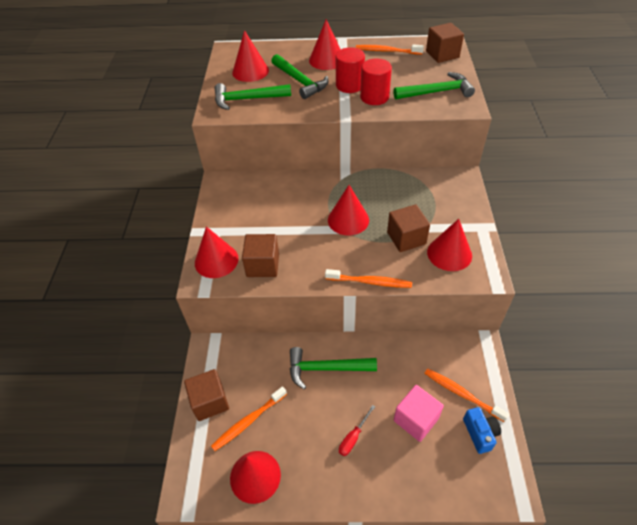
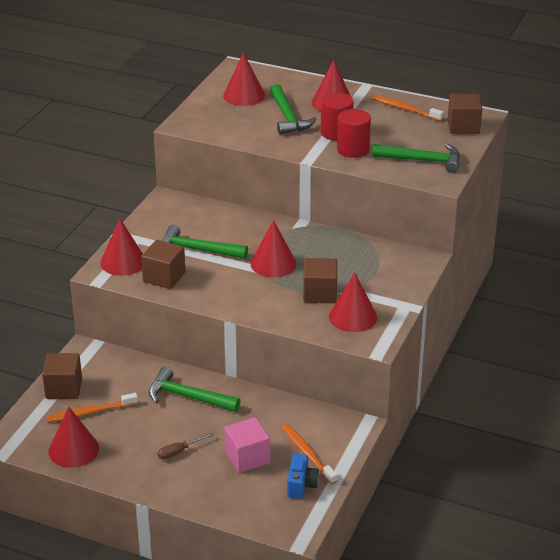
camera: 20 degrees right, 15 degrees down
green hammer [215,83,291,110] -> green hammer moved to [162,225,248,259]
orange toothbrush [325,269,412,288] -> none
red screwdriver [339,405,375,456] -> brown screwdriver [157,432,214,460]

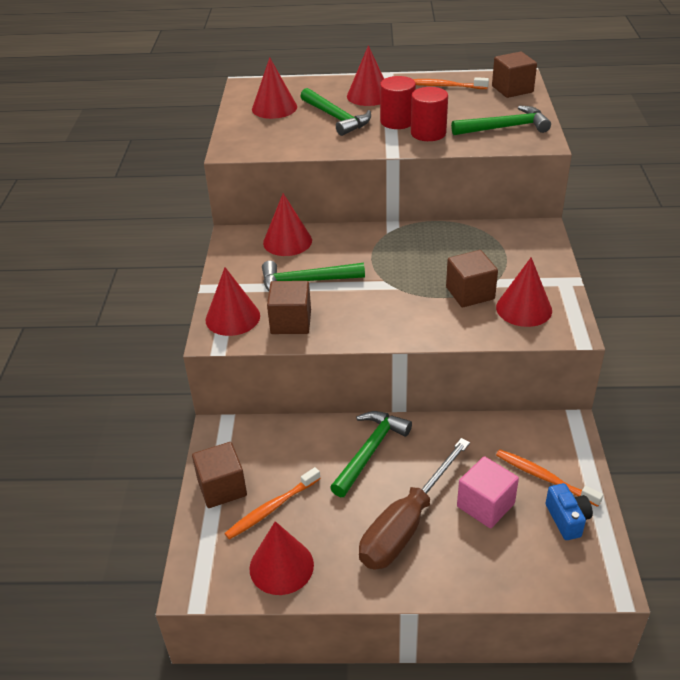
camera: 20 degrees left, 5 degrees up
green hammer [149,367,240,412] -> green hammer turned 120 degrees clockwise [330,411,412,497]
brown screwdriver [157,432,214,460] -> brown screwdriver [359,438,470,570], size x2.42
red cone [251,220,297,277] -> red cone moved to [263,193,312,256]

